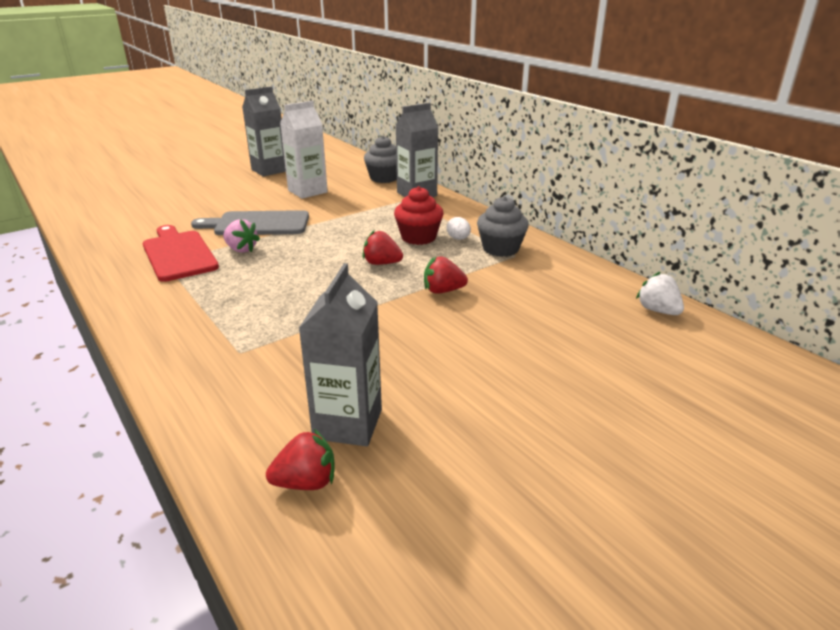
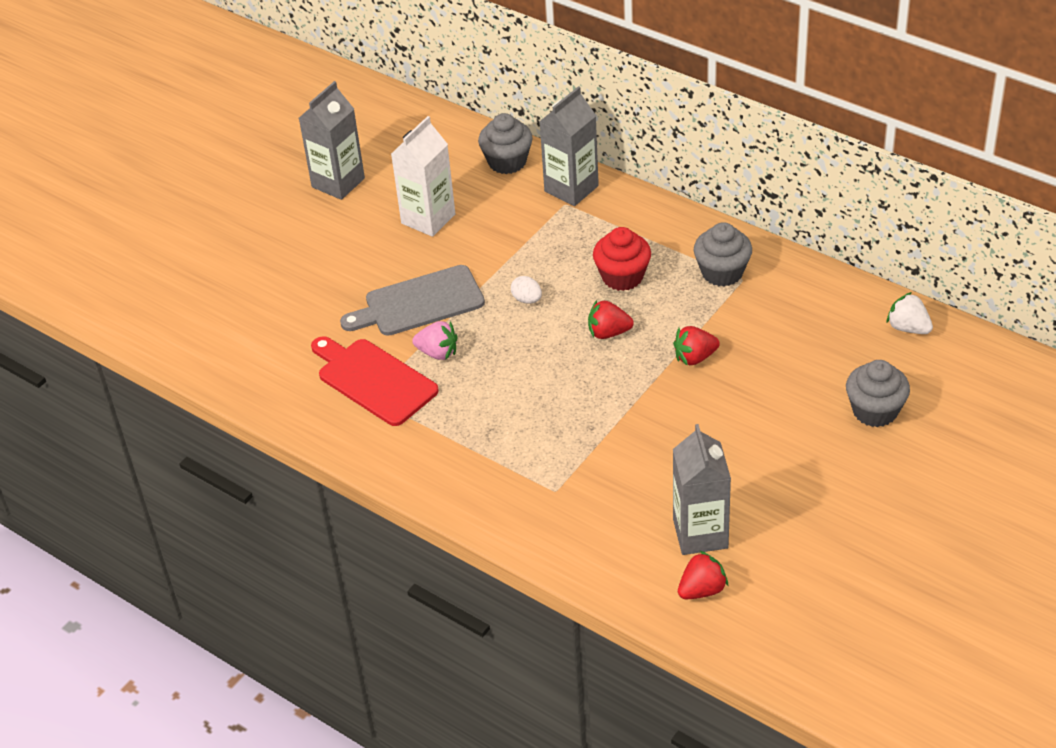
camera: 15 degrees left, 15 degrees up
white egg [447,217,471,240] -> white egg moved to [511,276,542,304]
none -> grey cupcake [846,360,910,427]

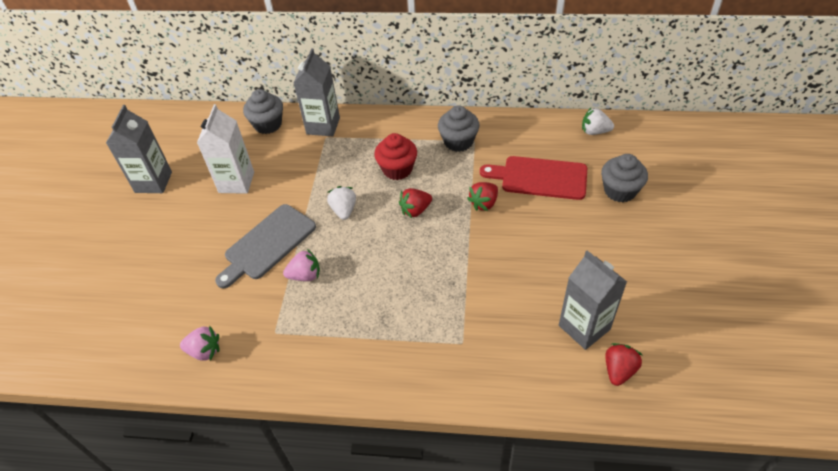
camera: 30 degrees left, 5 degrees up
red cutting board [311,336,439,426] -> red cutting board moved to [480,156,587,200]
white egg [511,276,542,304] -> white strawberry [327,186,356,220]
none -> pink strawberry [180,326,219,361]

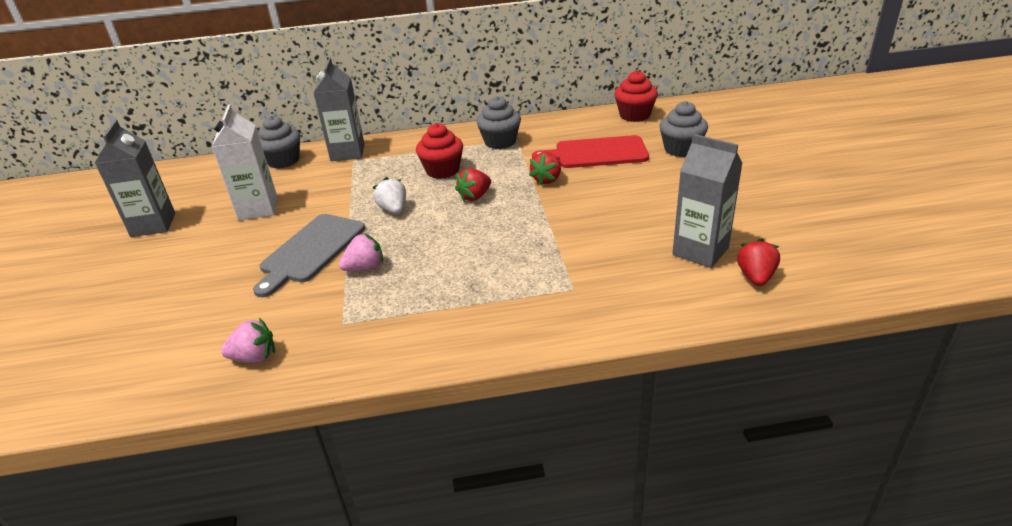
camera: 15 degrees left, 15 degrees down
white strawberry [582,108,614,135] -> red cupcake [614,71,658,122]

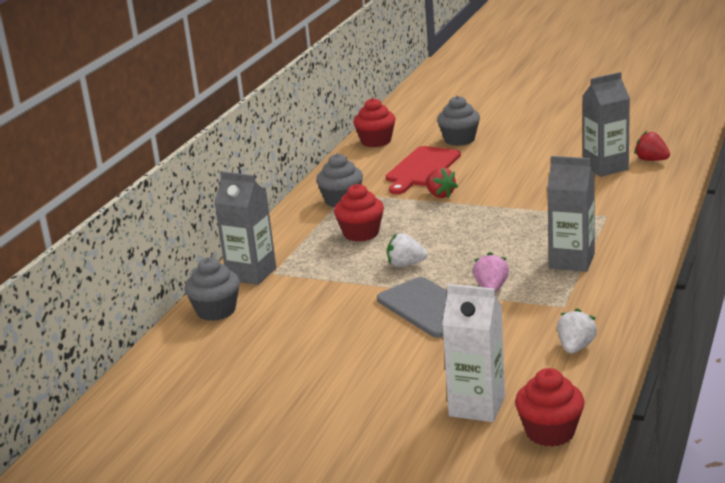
camera: 60 degrees left, 10 degrees down
grey carton [95,120,175,237] -> grey carton moved to [547,156,595,272]
white carton [211,105,278,220] -> white carton moved to [442,284,505,422]
pink strawberry [221,318,275,363] -> white strawberry [557,308,597,353]
red strawberry [455,168,491,201] -> none
none -> red cupcake [515,368,585,447]

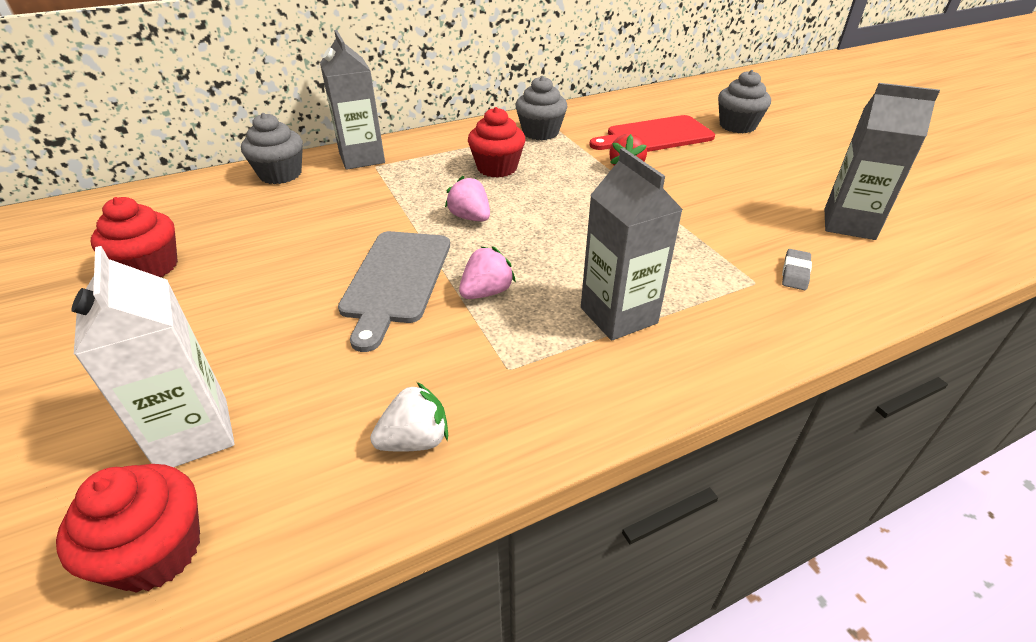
camera: 40 degrees right, 15 degrees up
red cupcake [353,98,396,147] -> red cupcake moved to [91,197,178,277]
white strawberry [387,233,427,267] -> pink strawberry [445,176,490,221]
red strawberry [634,131,670,161] -> none
none -> grey eraser [782,249,812,290]

